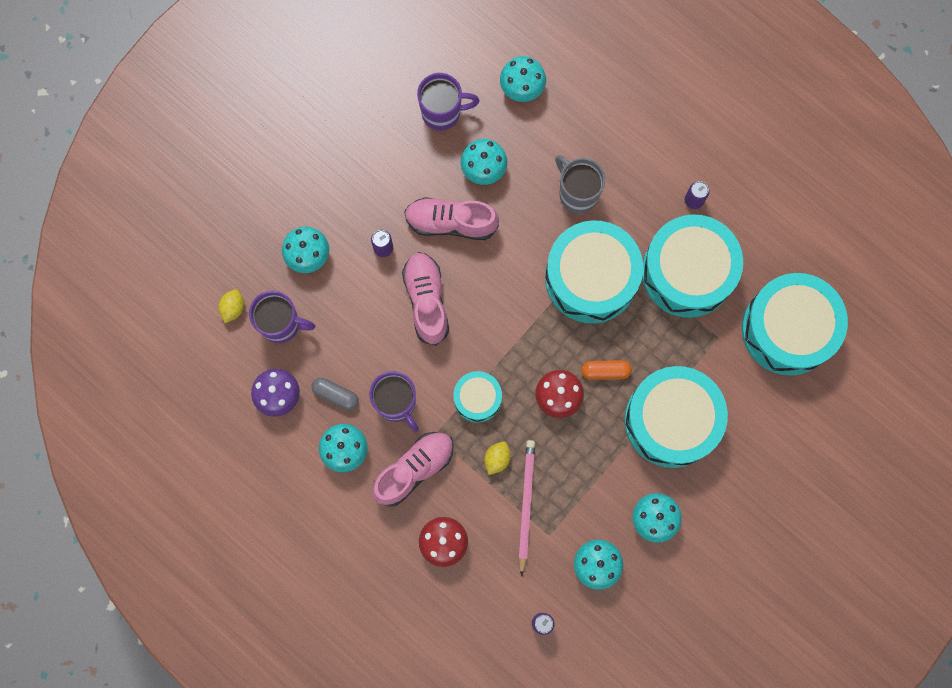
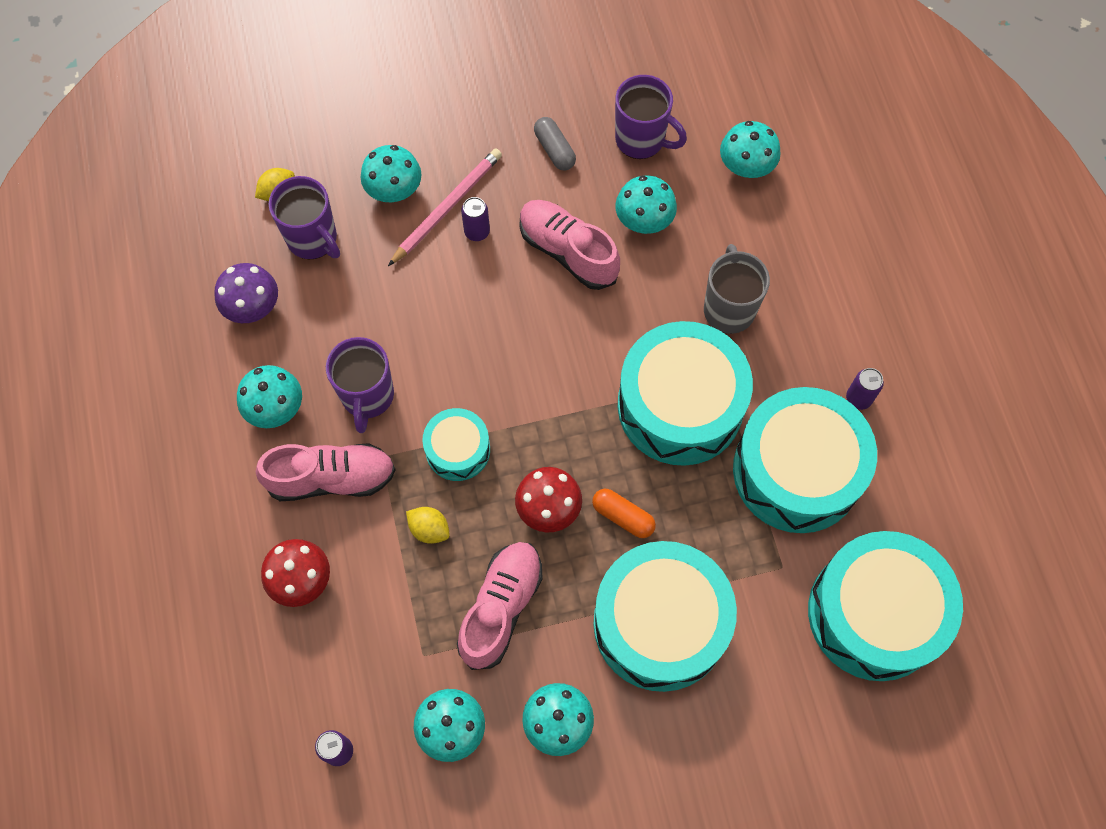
camera: 35 degrees right, 10 degrees down
grey capsule [311,378,359,410] -> grey capsule moved to [534,117,576,170]
pink shoe [402,252,449,346] -> pink shoe moved to [457,542,543,670]
yellow lemon [484,442,511,475] -> yellow lemon turned 60 degrees clockwise [406,507,450,544]
pink pencil [518,440,535,576] -> pink pencil moved to [388,149,502,266]

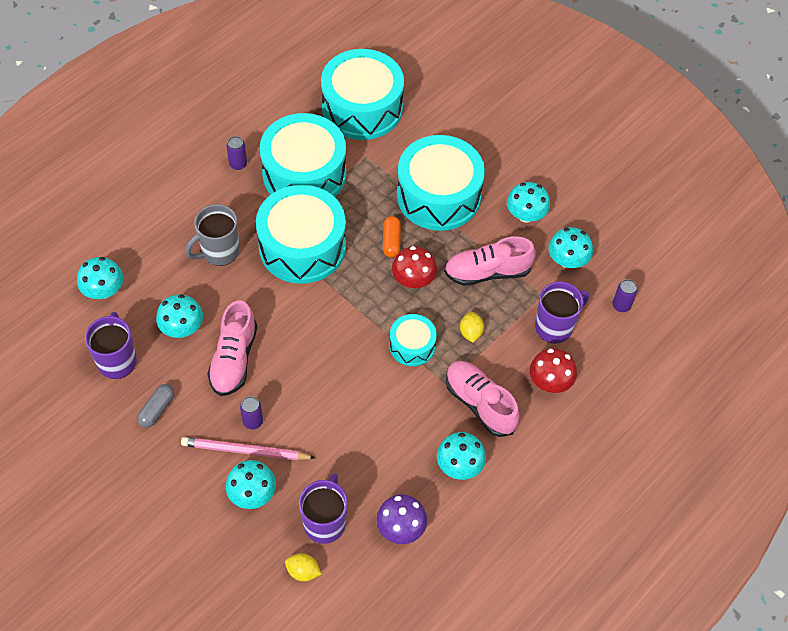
camera: 125 degrees left, 10 degrees down
purple mug [326,337,394,433] -> purple mug moved to [535,282,589,344]

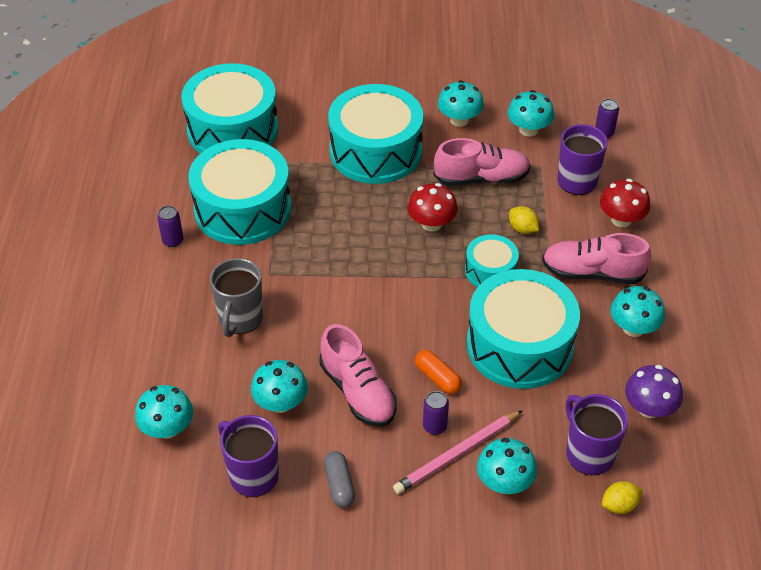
camera: 40 degrees left, 10 degrees down
turquoise drum [256,185,346,284] -> turquoise drum moved to [467,269,580,389]
orange capsule [383,216,401,258] -> orange capsule moved to [415,350,462,394]
pink shoe [444,236,535,286] -> pink shoe turned 135 degrees counterclockwise [433,138,531,186]

